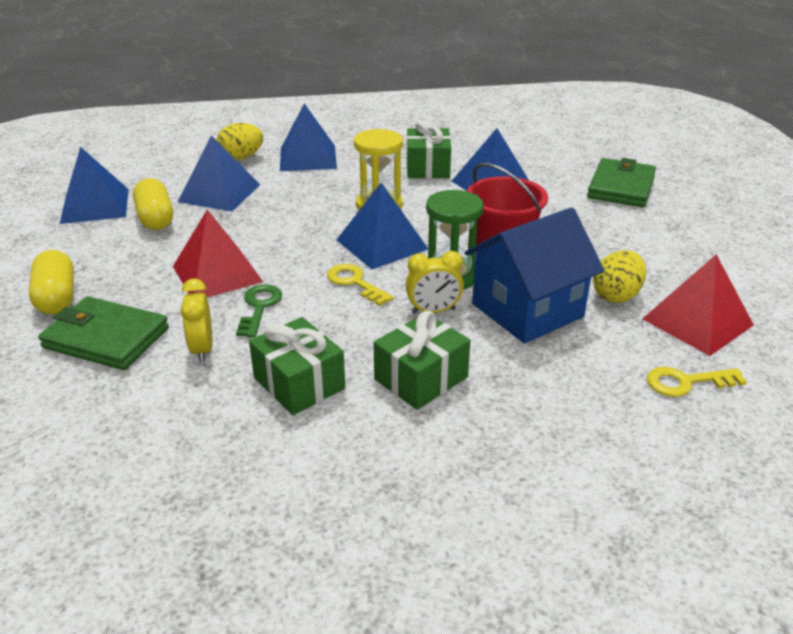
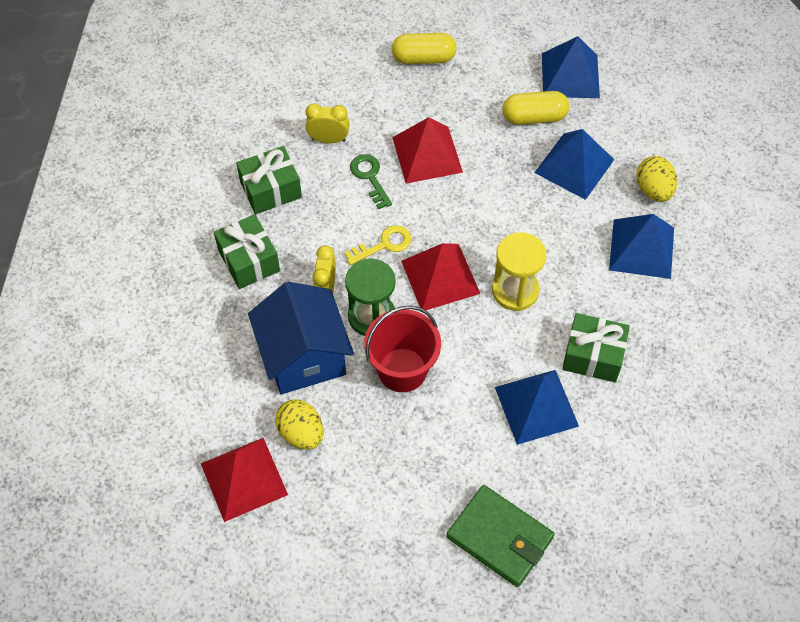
camera: 105 degrees right, 25 degrees up
green wallet [38,296,169,370] -> none
green key [236,285,282,337] -> green key turned 135 degrees counterclockwise [350,154,392,209]
blue pyramid [337,182,428,269] -> red pyramid [401,243,480,310]
yellow key [647,367,747,397] -> none

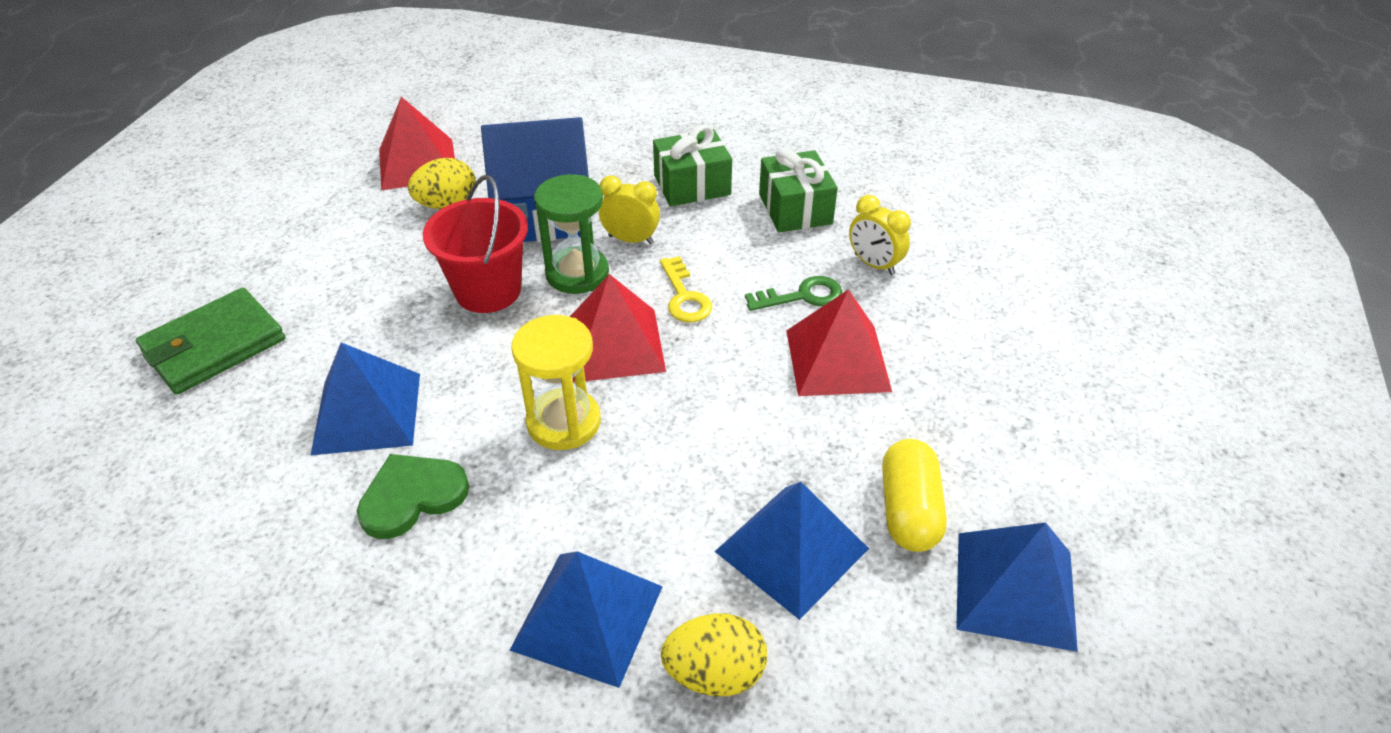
camera: 100 degrees right, 15 degrees down
yellow clock [306,103,350,143] -> yellow clock turned 120 degrees clockwise [849,195,911,275]
yellow capsule [392,33,457,64] -> none
green gift [562,313,630,382] -> green heart [357,454,469,539]

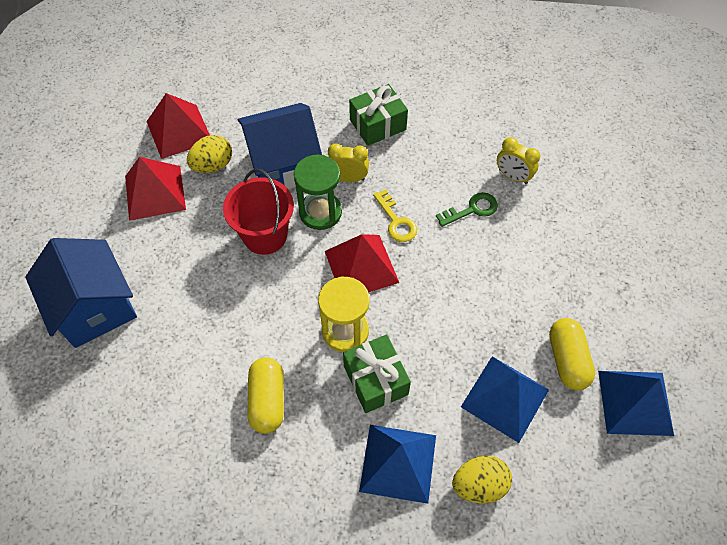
camera: 10 degrees left, 15 degrees up
green wallet [136,288,285,395] -> blue house [25,238,137,348]
blue pyramid [310,342,420,456] -> none
green heart [357,454,469,539] -> yellow capsule [247,357,284,434]
green gift [759,148,838,232] -> green gift moved to [343,335,411,413]
red pyramid [786,289,892,396] -> red pyramid moved to [125,157,186,221]

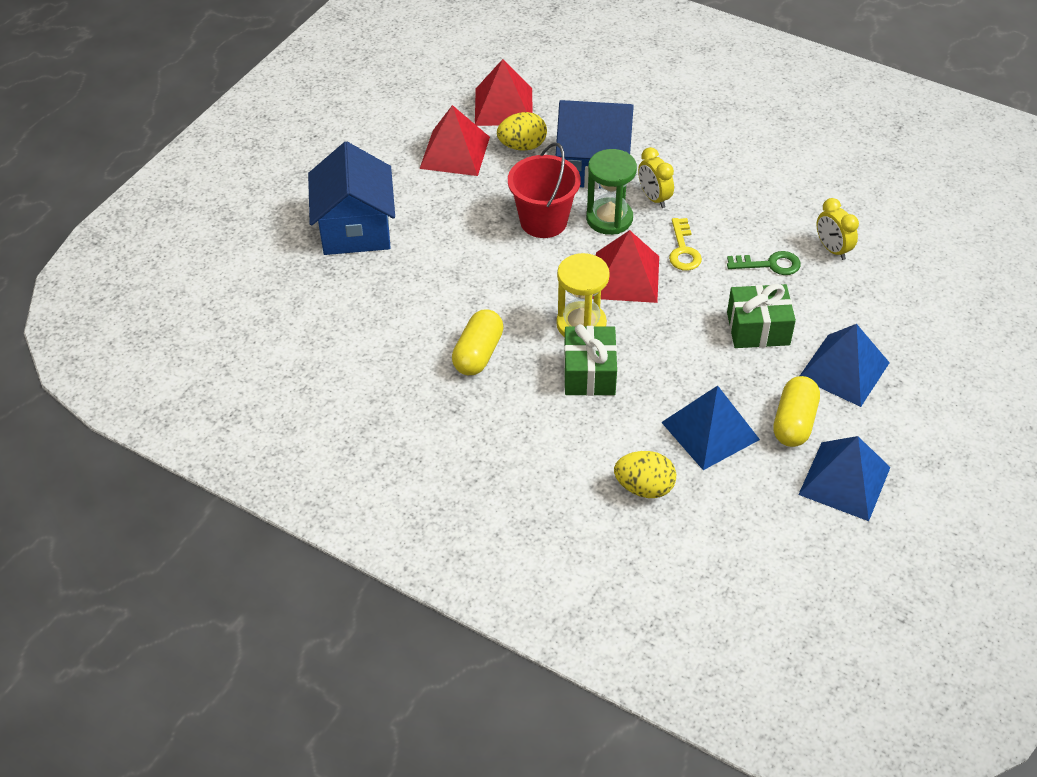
camera: 25 degrees right, 10 degrees down
yellow clock [328,144,369,182] -> yellow clock turned 150 degrees counterclockwise [638,147,674,208]
green gift [349,84,408,146] -> green gift moved to [727,284,796,348]
blue pyramid [359,425,436,504] -> blue pyramid moved to [800,324,890,407]

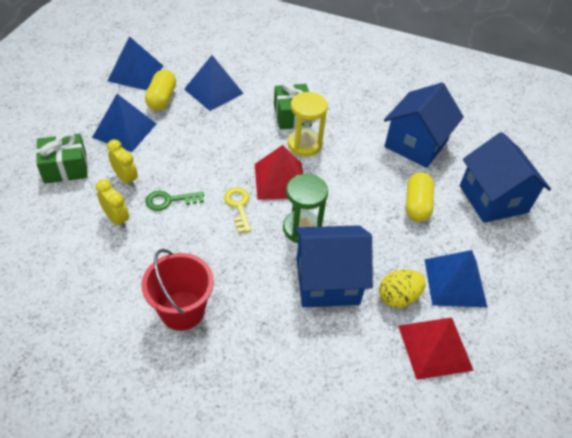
camera: 165 degrees right, 0 degrees up
red pyramid [419,105,490,176] -> blue pyramid [425,250,487,307]
yellow capsule [452,309,504,375] -> yellow capsule moved to [406,172,434,222]
red bucket [508,142,581,238] -> red bucket moved to [142,249,214,331]
yellow egg [614,451,676,498] -> none
yellow clock [638,147,674,208] -> yellow clock moved to [107,139,138,187]
green gift [727,284,796,348] -> green gift moved to [36,133,88,184]
none -> blue house [384,82,464,168]

